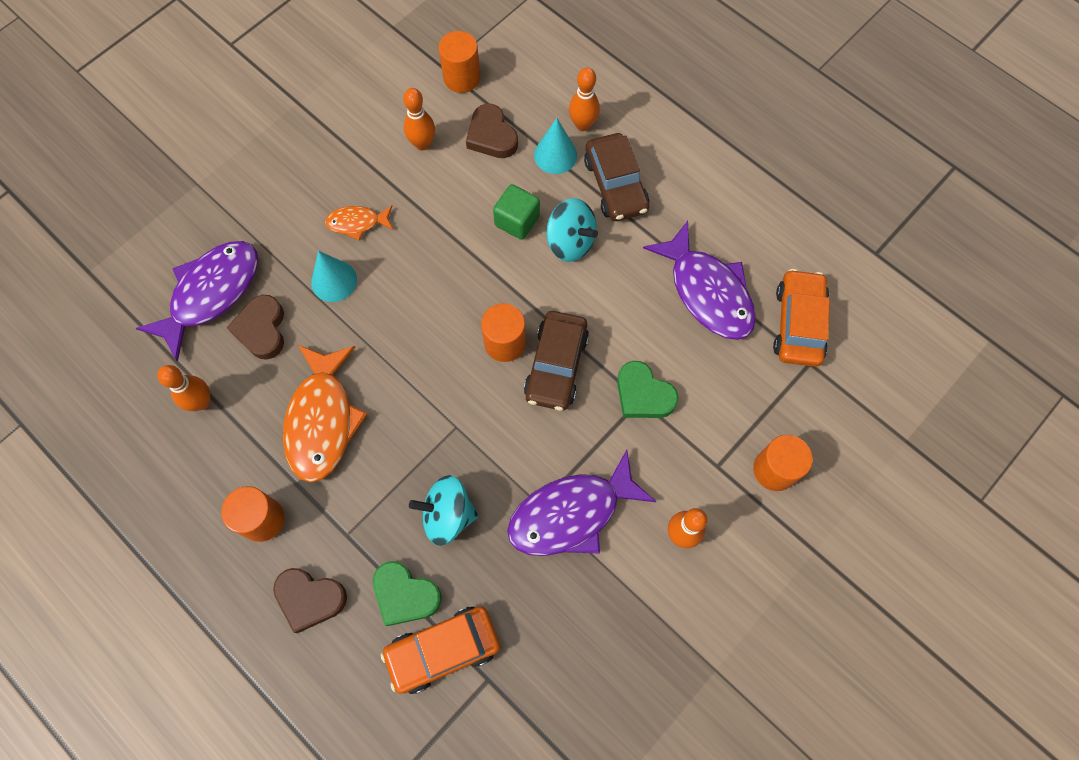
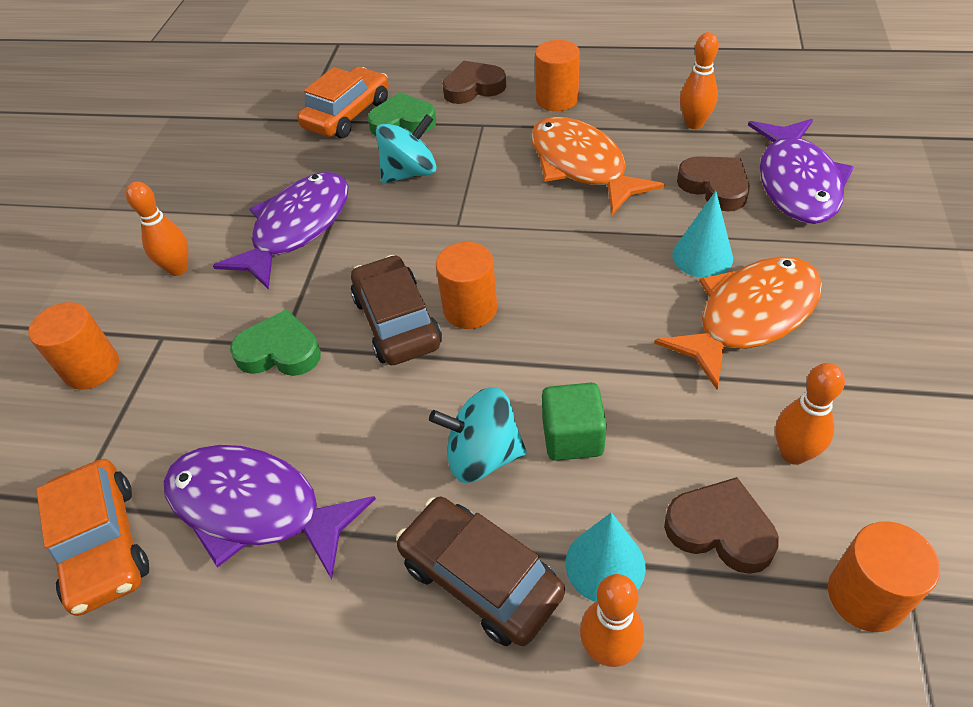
camera: 150 degrees right, 20 degrees down
orange fish [325,205,393,240] -> orange fish [654,257,822,390], size x1.95

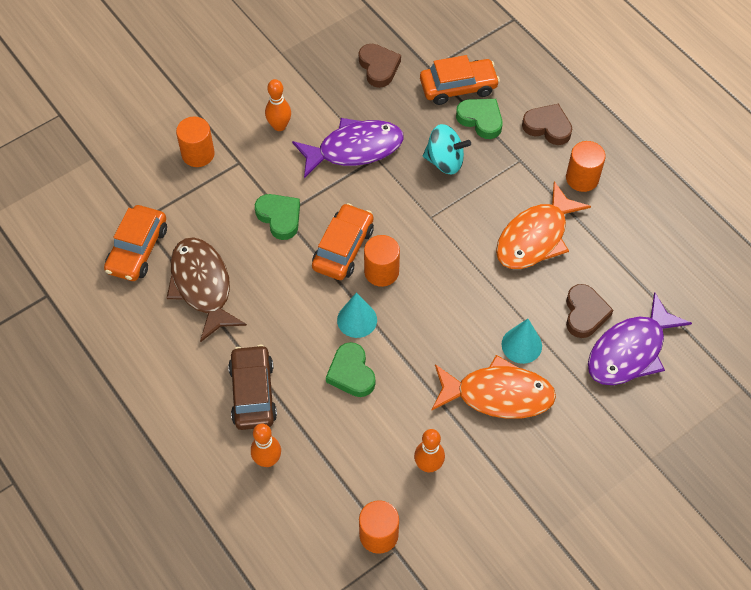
camera: 40 degrees right, 10 degrees up
purple fish [164,445,376,580] -> brown fish [167,237,247,342]
brown car [351,255,442,365] -> orange car [312,203,374,280]
turquoise spinning top [429,387,527,483] -> none
orange fish [531,117,665,215] -> orange fish turned 150 degrees counterclockwise [496,181,591,269]
green cube [542,383,607,461] -> green heart [326,342,375,397]
turquoise cone [566,512,646,602] -> turquoise cone moved to [337,292,377,338]
brown heart [664,477,779,574] -> brown heart moved to [359,44,401,88]
orange bowling pin [680,32,719,129] -> none

